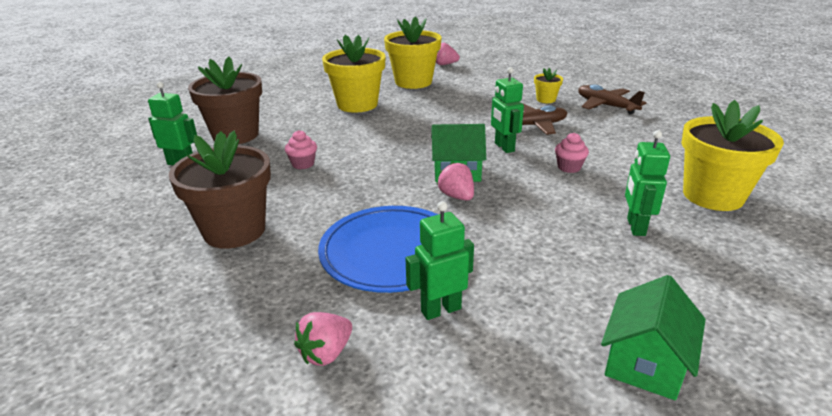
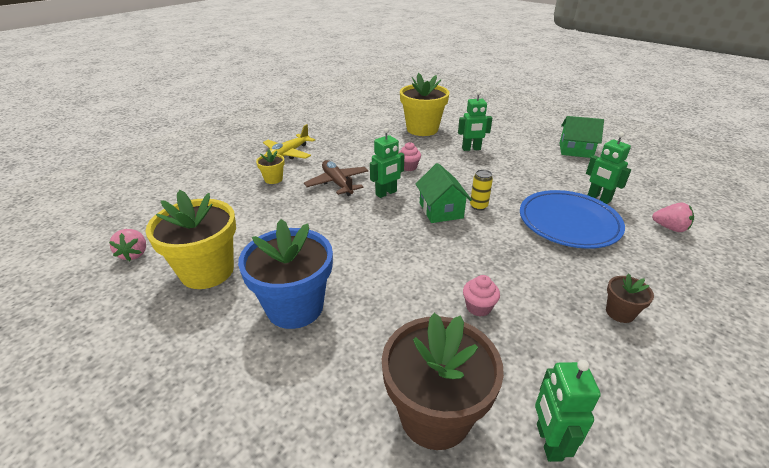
camera: 105 degrees left, 5 degrees up
brown flower pot [169,130,271,249] -> brown flower pot [606,273,654,323], size x0.47
yellow flower pot [322,35,386,113] -> blue flower pot [238,219,333,329]
pink strawberry [437,162,474,201] -> yellow can [470,169,493,211]
brown plane [578,84,646,115] -> yellow plane [263,124,315,159]

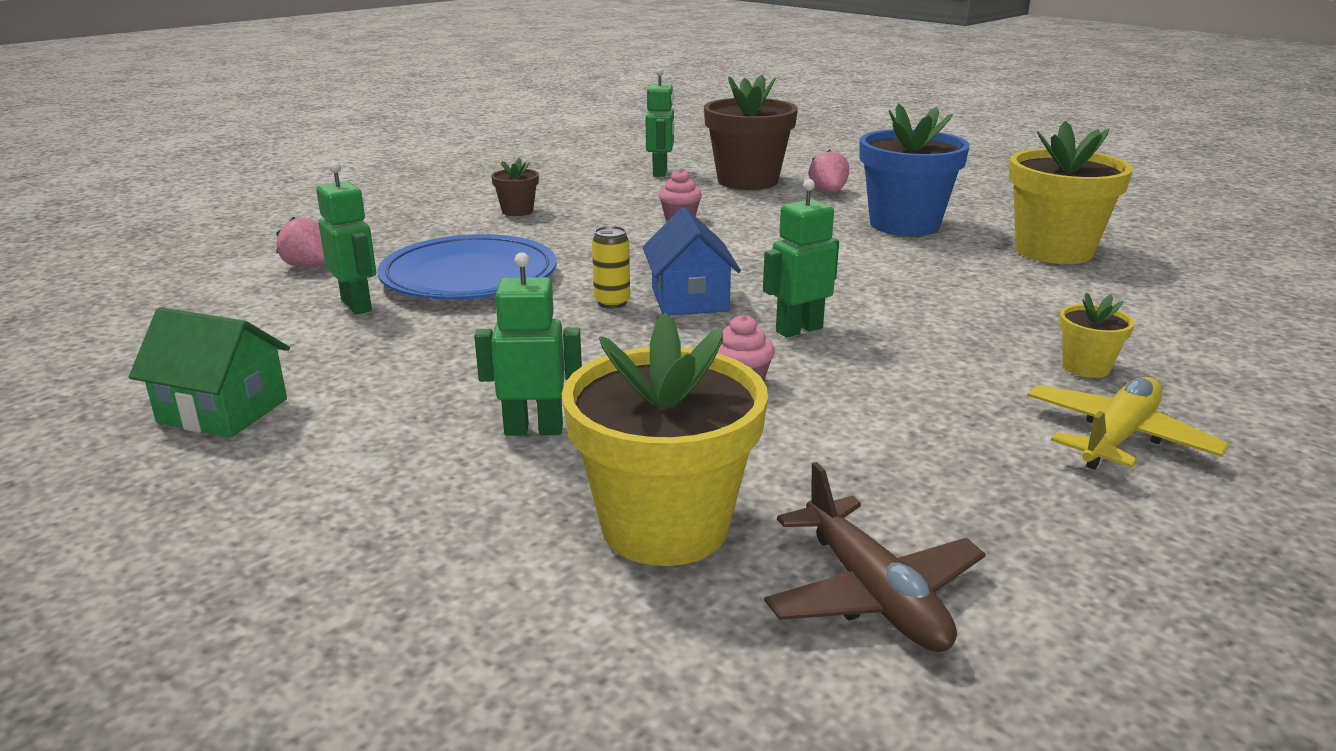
camera: 175 degrees left, 10 degrees down
pink strawberry [109,229,146,261] -> pink strawberry moved to [809,150,849,192]
brown plane [304,160,368,196] -> brown plane moved to [764,462,986,652]
green house [416,163,472,223] -> blue house [642,207,741,315]

